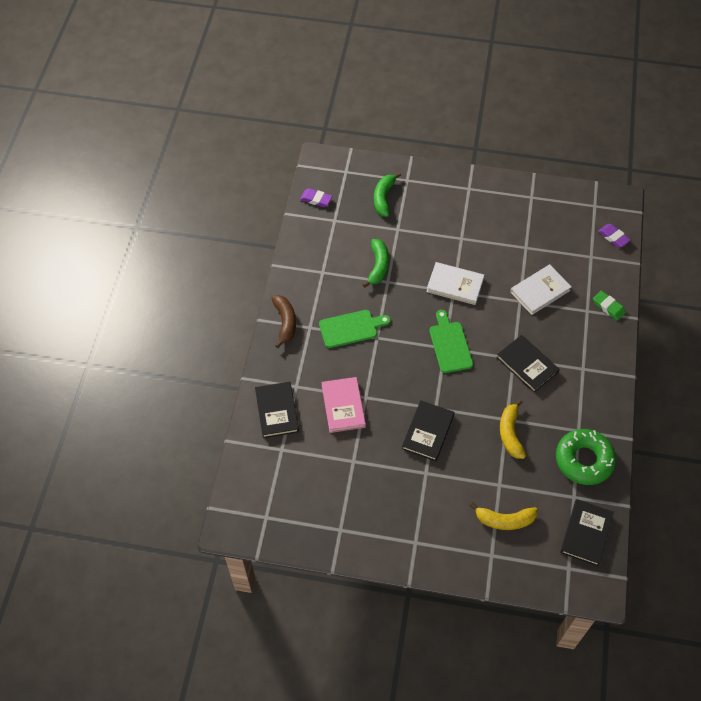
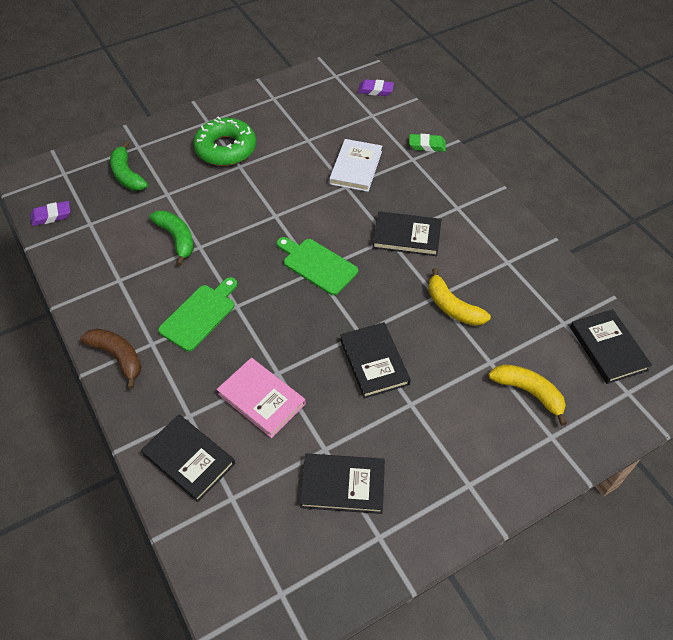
camera: 40 degrees left, 5 degrees down
white book [426,262,484,305] -> none
yellow banana [470,502,538,530] -> yellow banana turned 105 degrees counterclockwise [489,364,567,426]
green donut [556,429,616,485] -> green donut moved to [193,117,256,166]
none -> black book [300,453,385,514]

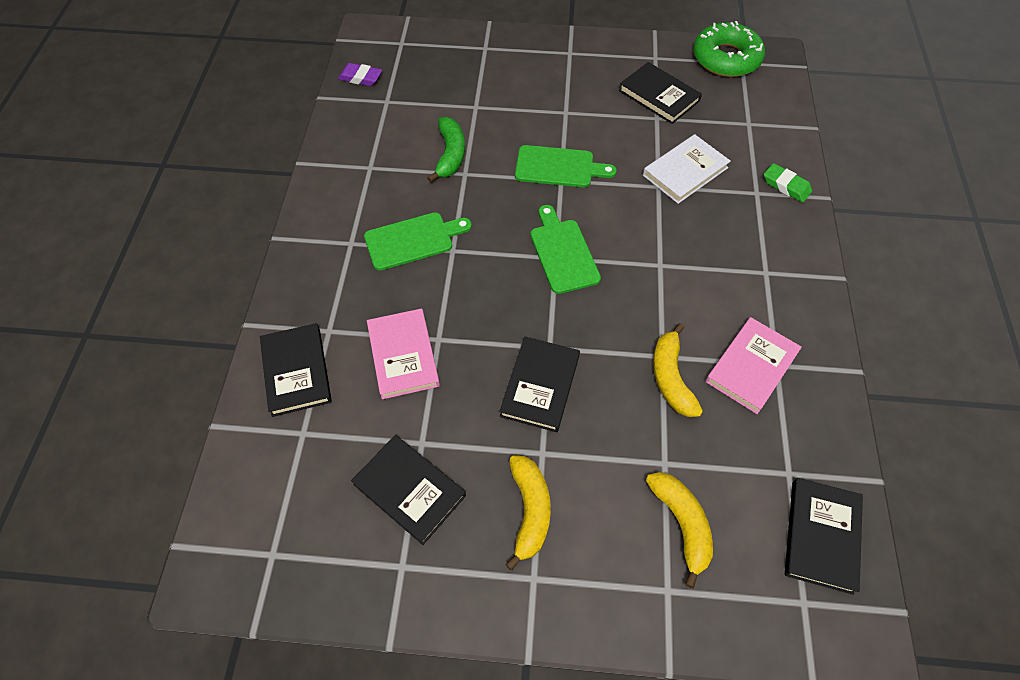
camera: 35 degrees right, 5 degrees up
brown banana [80,328,141,389] -> none
green banana [110,141,148,191] -> none
green donut [193,117,256,166] -> green donut moved to [693,21,765,77]
purple eraser [358,79,394,96] -> none
black book [372,211,441,256] -> black book moved to [619,62,702,124]
none -> yellow banana [505,455,551,571]
none -> green cutting board [515,145,617,187]
none -> pink book [705,317,802,414]

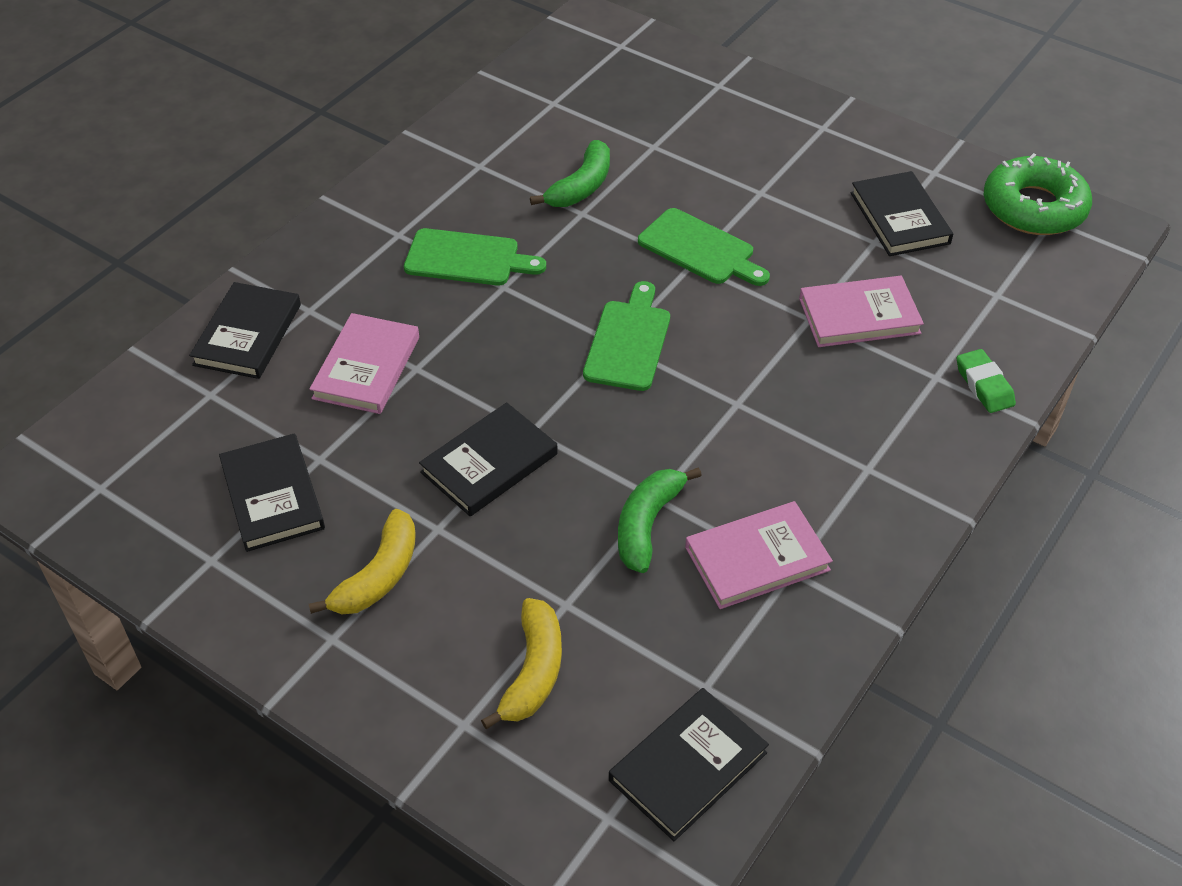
camera: 30 degrees right, 10 degrees down
purple eraser [338,63,382,86] -> none
white book [643,134,731,204] -> pink book [799,276,924,347]
yellow banana [653,323,703,417] -> green banana [618,467,702,573]

